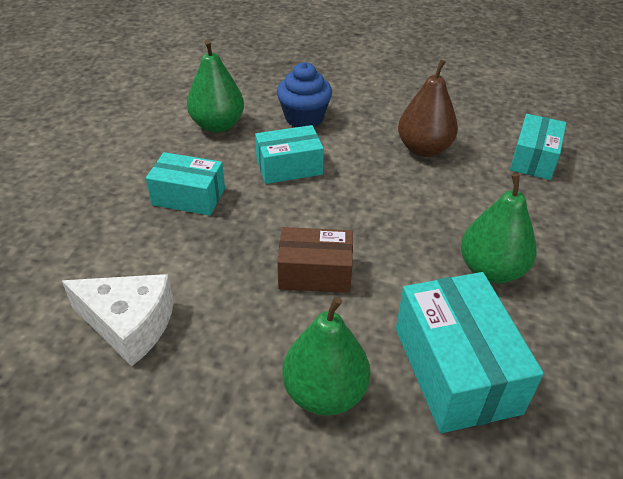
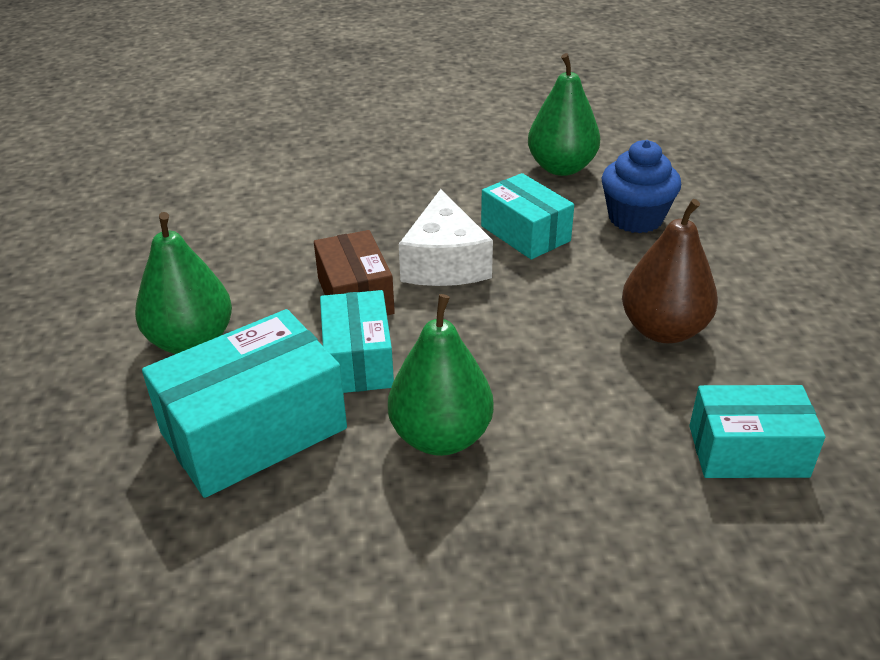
camera: 70 degrees right, 5 degrees down
white cheese [62,274,174,366] -> white cheese moved to [399,189,493,286]
turquoise box [146,152,225,216] -> turquoise box moved to [320,290,394,393]

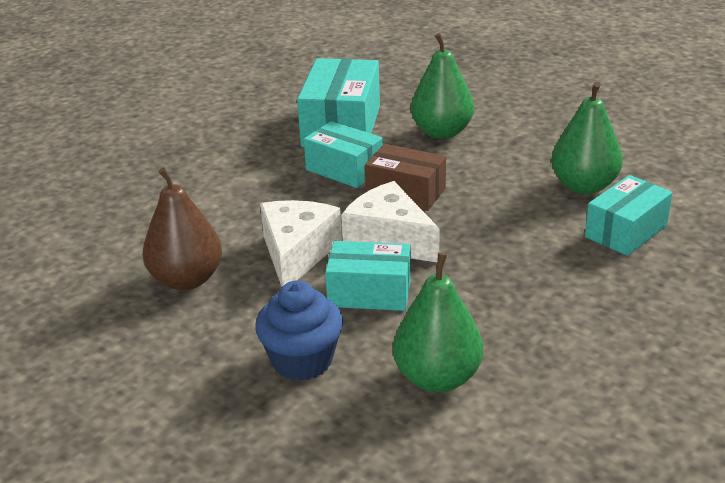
camera: 135 degrees right, 5 degrees down
green pear [388,294,494,456] -> green pear moved to [551,82,623,194]
turquoise box [689,385,825,478] -> turquoise box moved to [585,175,673,256]
none -> white cheese [260,200,342,287]

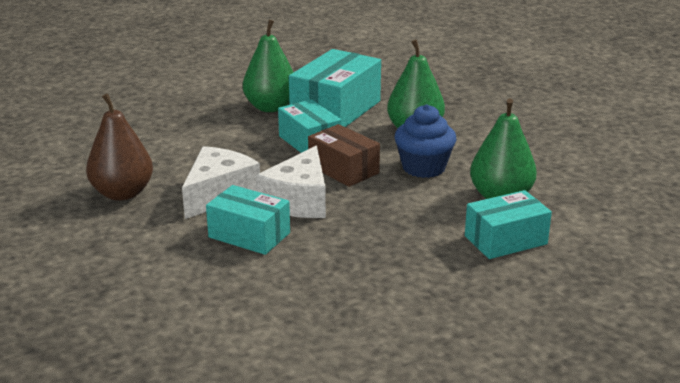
camera: 20 degrees right, 5 degrees down
blue cupcake [255,280,343,381] -> blue cupcake moved to [395,104,456,178]
white cheese [341,181,440,262] -> white cheese turned 135 degrees counterclockwise [256,146,326,218]
green pear [393,253,483,392] -> green pear moved to [243,20,293,112]

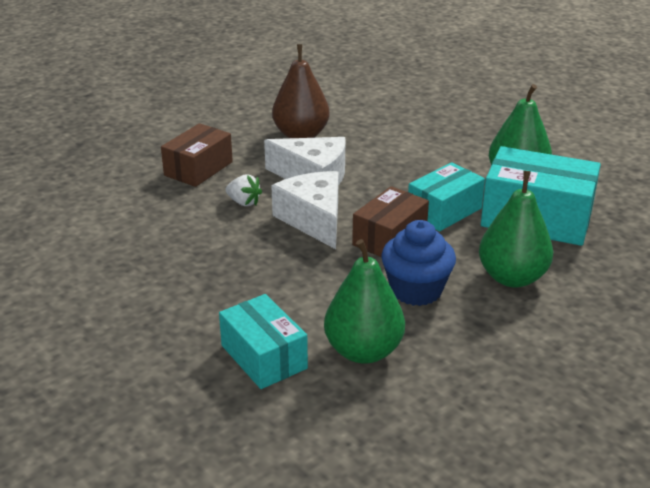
camera: 80 degrees right, 5 degrees up
turquoise box [206,185,290,255] -> white strawberry [226,175,262,206]
white cheese [256,146,326,218] -> white cheese turned 60 degrees clockwise [271,171,339,249]
none -> brown box [161,123,233,187]

